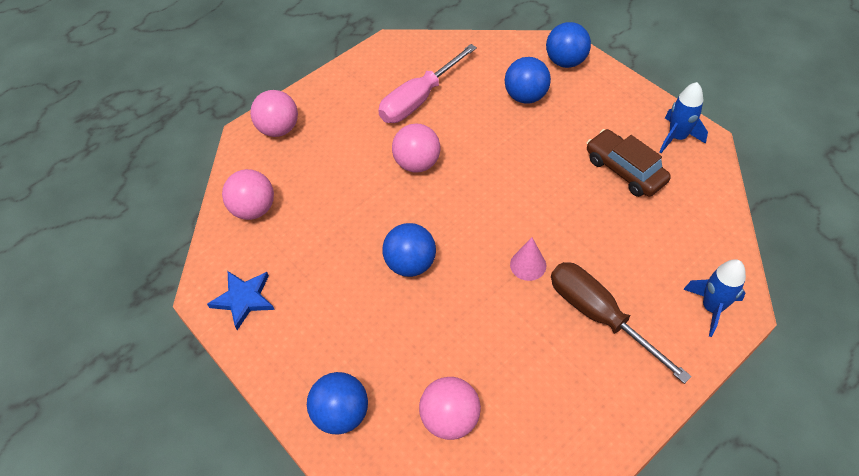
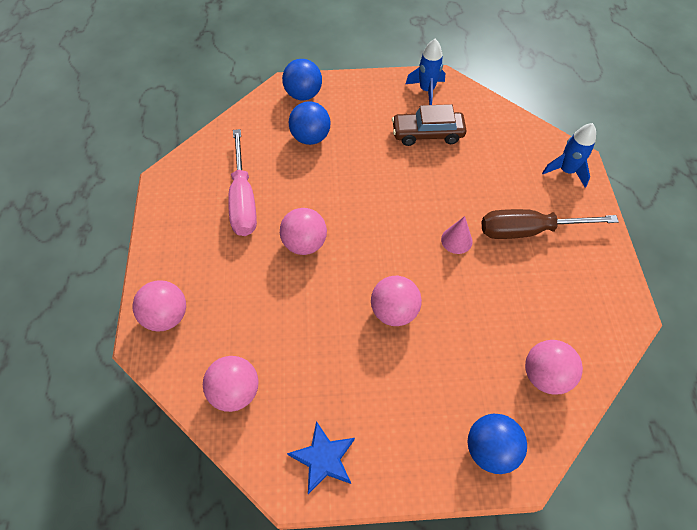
camera: 55 degrees left, 5 degrees up
blue ball [382,223,436,277] -> pink ball [371,276,422,326]

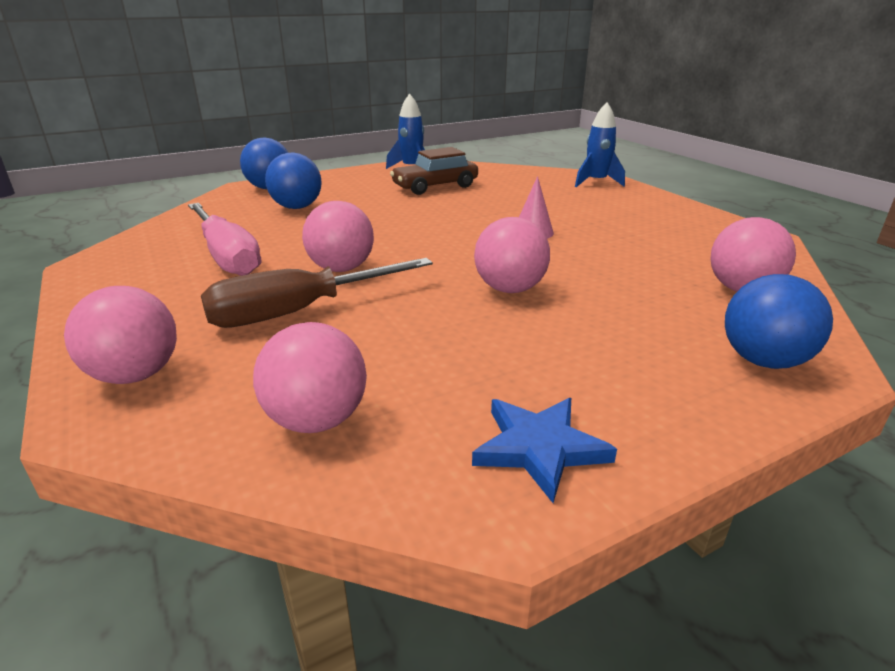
camera: 25 degrees left, 30 degrees down
brown screwdriver [482,209,619,239] -> brown screwdriver moved to [201,258,433,328]

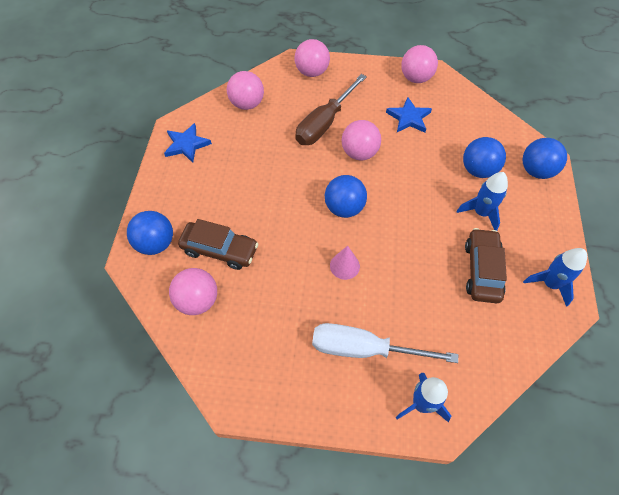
camera: 125 degrees right, 30 degrees up
pink screwdriver [188,203,261,276] -> blue star [386,97,432,133]
brown screwdriver [201,258,433,328] -> brown screwdriver turned 150 degrees counterclockwise [295,74,367,145]
pink ball [474,217,550,293] -> pink ball moved to [401,45,438,83]
none -> brown car [178,219,258,270]
none -> white screwdriver [312,323,458,363]
none -> blue ball [325,175,367,218]
none -> blue rocket [457,172,508,231]

